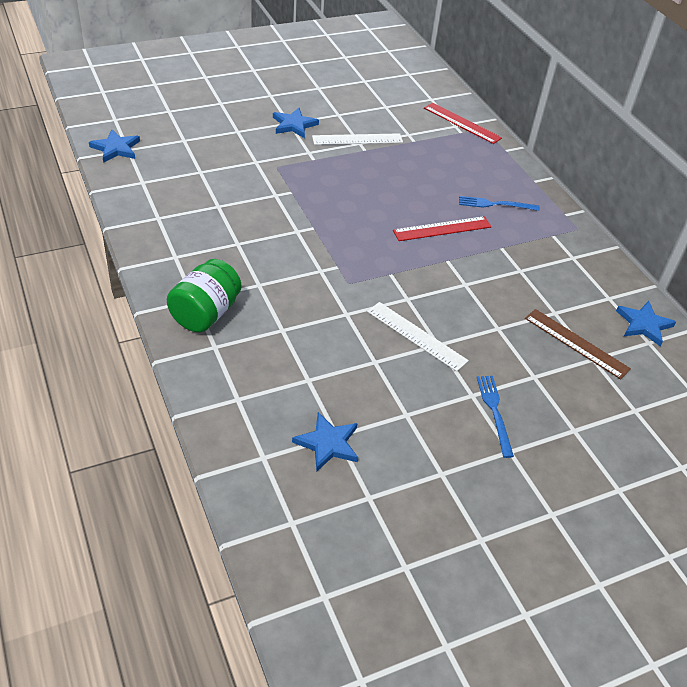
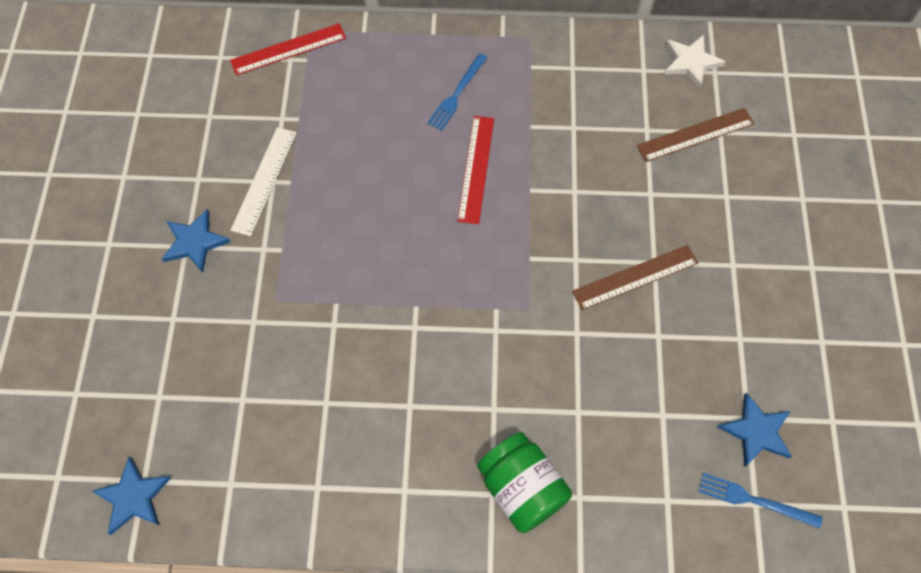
camera: 60 degrees left, 20 degrees up
white ruler [367,302,469,372] -> brown ruler [572,245,698,310]
blue fork [477,376,514,458] -> blue fork moved to [698,473,822,529]
blue star [616,301,676,347] -> white star [664,34,726,88]

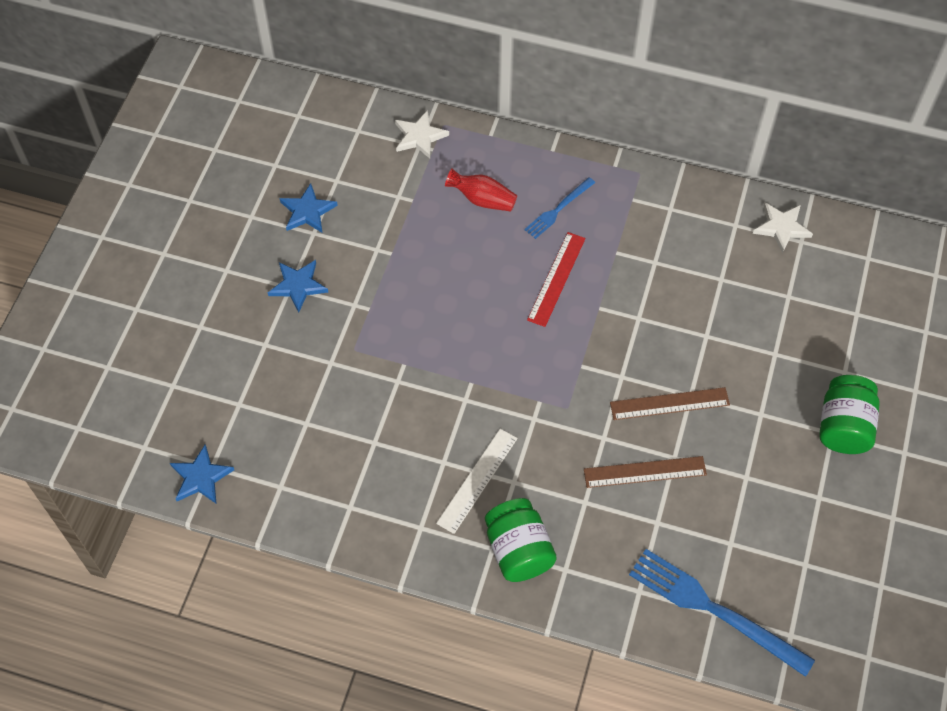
camera: 15 degrees right, 5 degrees down
red ruler [230,23,346,75] -> white star [395,110,449,159]
white ruler [231,127,297,236] -> white ruler moved to [436,429,518,534]
brown ruler [637,108,755,162] -> brown ruler moved to [584,456,707,488]
blue fork [698,473,822,529] -> blue fork [629,549,815,677], size x1.85
blue star [718,392,792,467] -> blue star moved to [280,183,338,233]
none -> red vase [445,168,517,212]
none -> green jar [819,375,880,454]

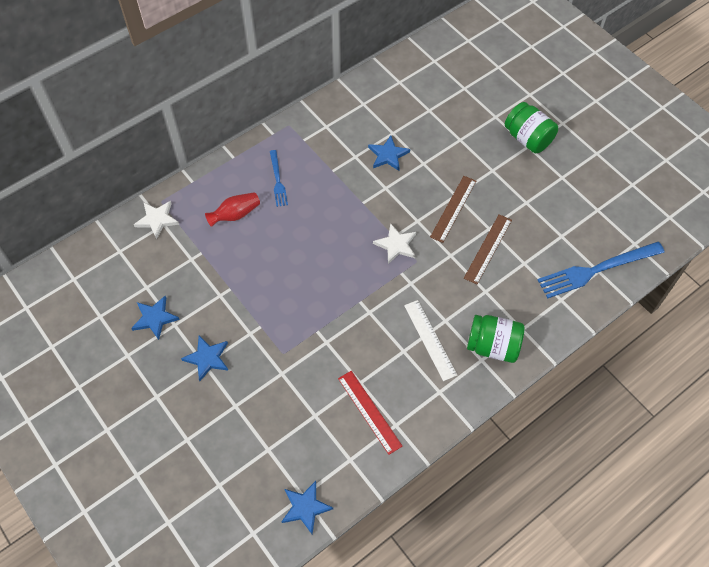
camera: 55 degrees left, 0 degrees up
red ruler [527,232,586,327] -> red ruler moved to [338,371,402,455]
white star [753,203,813,253] -> white star moved to [373,223,416,264]
none -> blue star [368,135,410,171]

